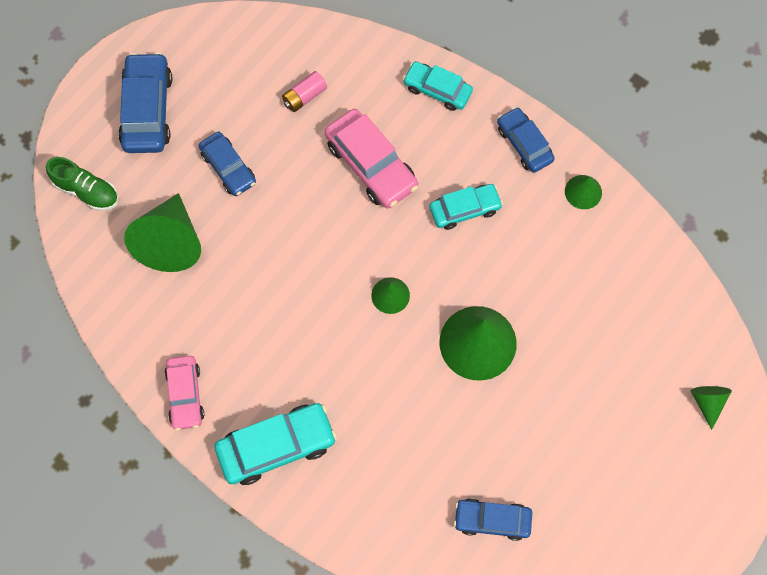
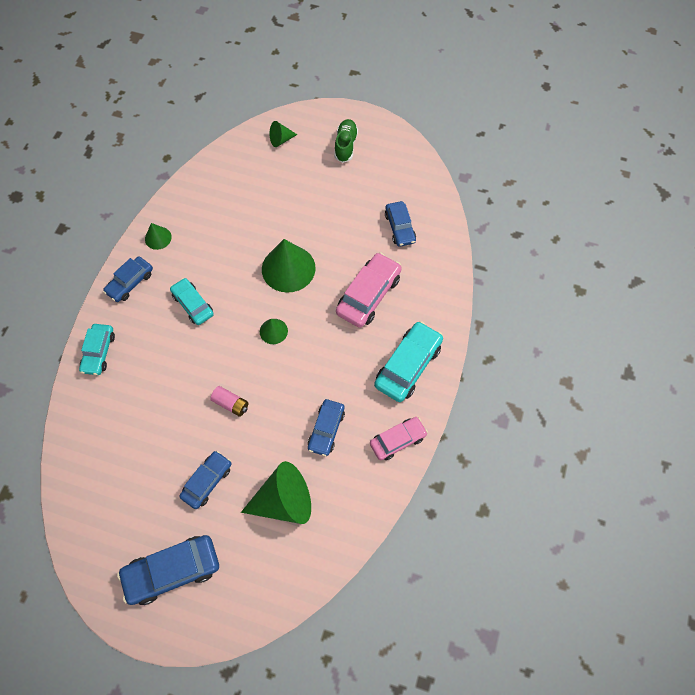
camera: 110 degrees left, 5 degrees down
green shoe [46,157,118,211] -> green shoe moved to [334,119,358,163]
turquoise car [214,403,337,485] -> turquoise car turned 75 degrees clockwise [374,321,443,402]
pink battery [282,71,327,112] -> pink battery moved to [210,386,249,417]
pink car [325,109,418,208] -> pink car moved to [336,253,402,328]
none -> blue car [308,399,345,456]

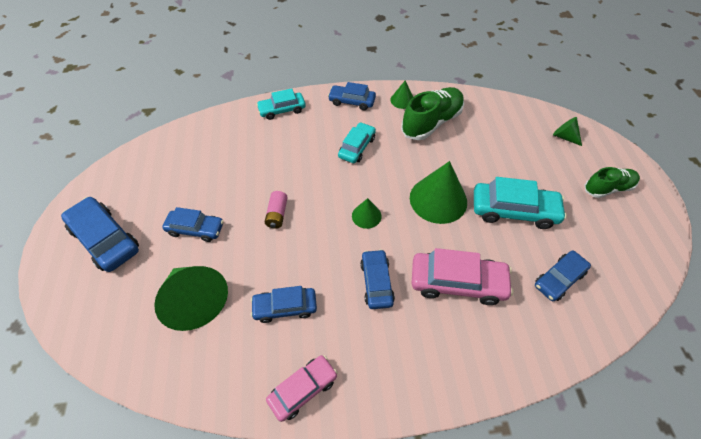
camera: 65 degrees right, 10 degrees down
pink car [370,417,428,460] -> pink car turned 75 degrees counterclockwise [266,355,338,422]
turquoise car [374,321,443,402] -> turquoise car moved to [474,177,567,229]
none -> blue car [360,249,395,309]
none -> green shoe [401,87,464,140]

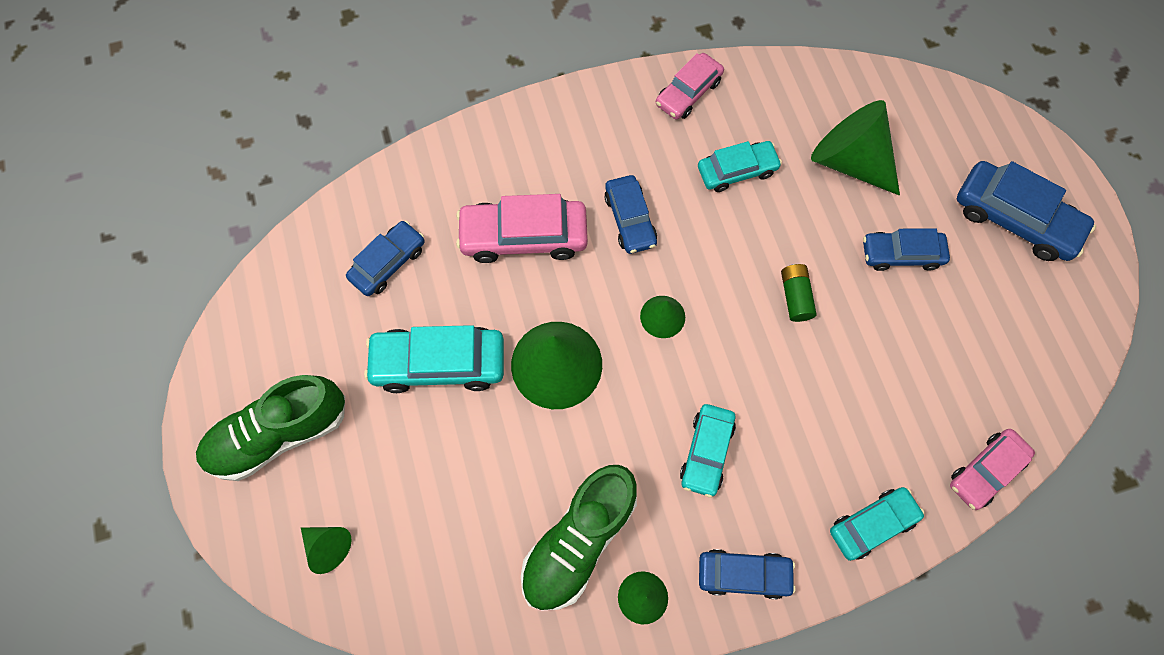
camera: 170 degrees right, 15 degrees up
blue car [251,286,317,323] -> turquoise car [698,141,782,192]
pink battery [265,191,288,229] -> green battery [781,264,817,322]
green shoe [584,167,640,198] -> green shoe [196,375,345,481], size x1.56
none -> pink car [950,429,1035,510]

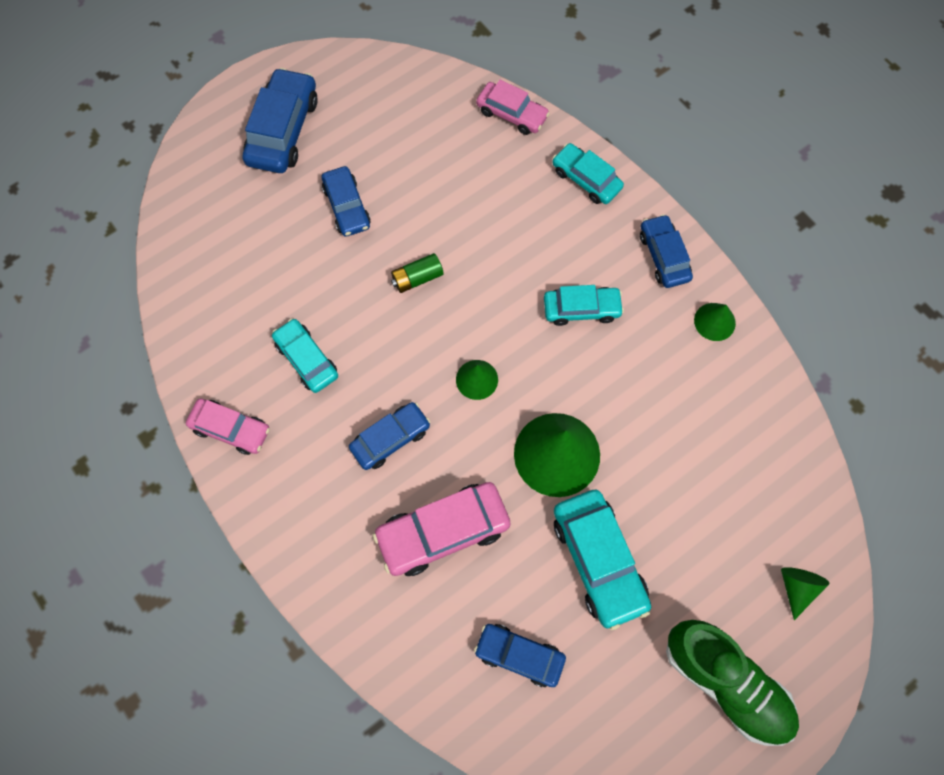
camera: 110 degrees left, 0 degrees up
pink car [456,194,588,263] -> pink car turned 90 degrees clockwise [373,482,511,576]
green shoe [521,465,637,610] -> none
green cone [811,100,900,196] -> none

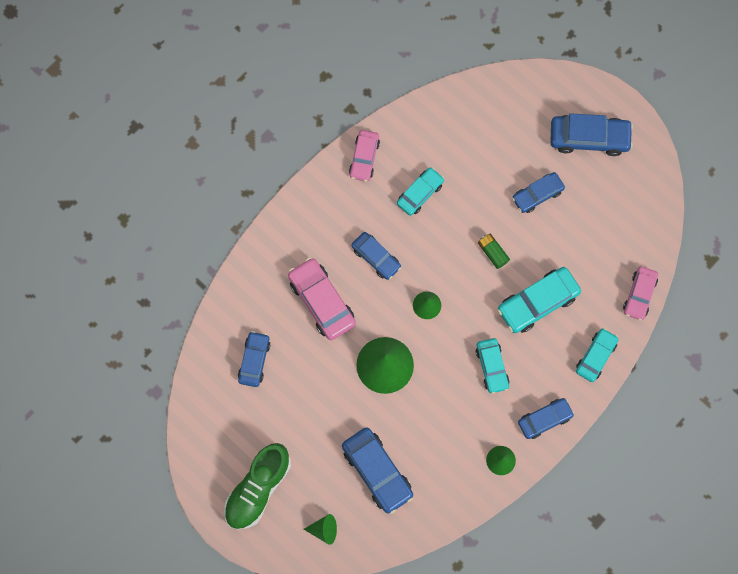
camera: 80 degrees right, 5 degrees up
turquoise car [554,490,651,630] -> turquoise car moved to [497,267,581,333]
none -> blue car [342,428,413,514]

